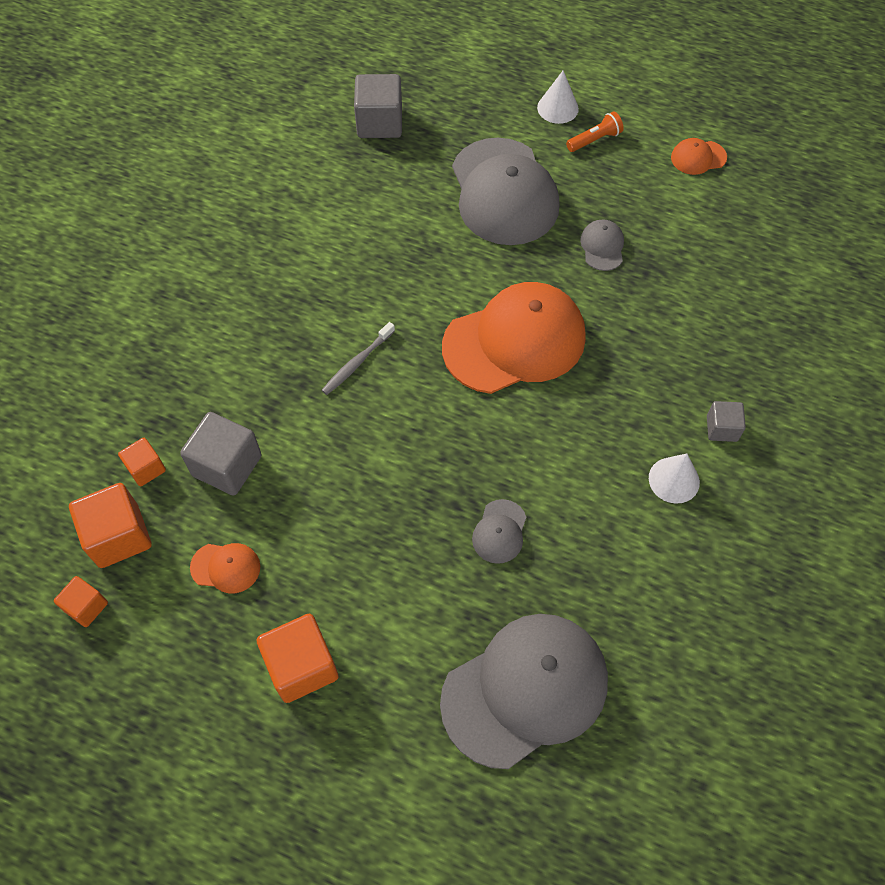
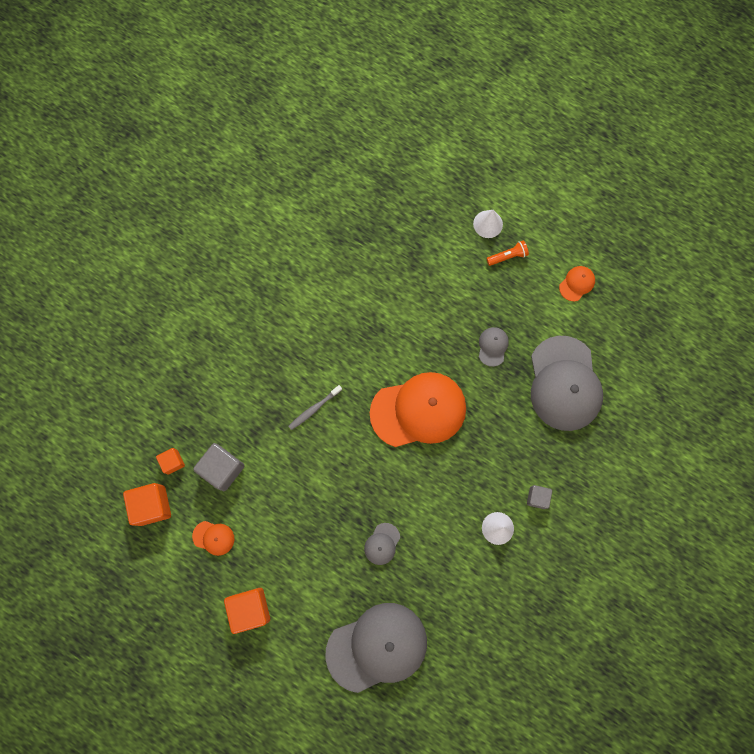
camera: 10 degrees right, 15 degrees up
orange cube [54,576,108,627] -> none
grey cube [354,74,402,138] -> none
grey cap [452,138,560,245] -> grey cap moved to [531,336,603,431]
orange cap [671,138,727,175] -> orange cap turned 135 degrees clockwise [559,266,595,301]

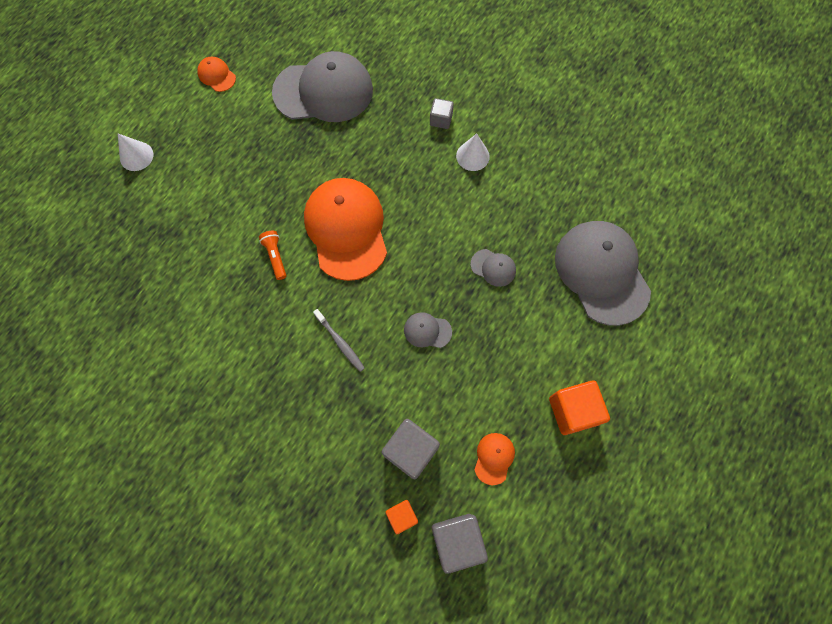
camera: 90 degrees left, 5 degrees down
orange cube [123,483,171,526] -> grey cube [432,514,488,574]
grey cap [479,327,509,367] -> grey cap moved to [404,312,452,348]
orange flashlight [486,240,529,266] -> orange flashlight moved to [259,231,287,280]

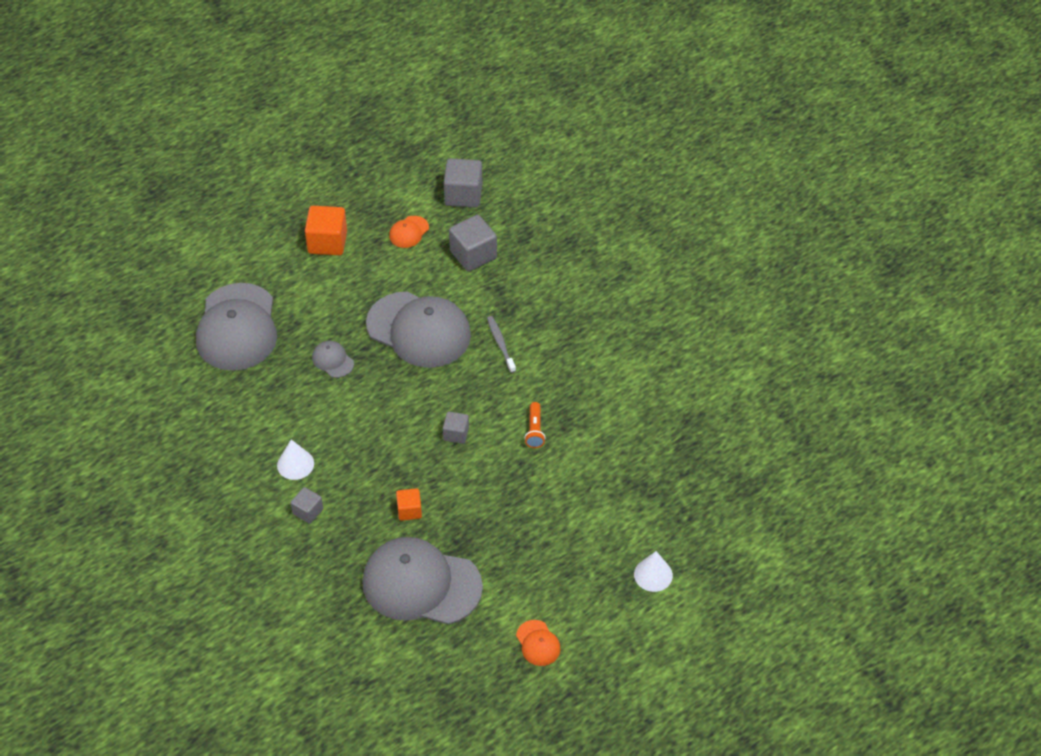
camera: 160 degrees left, 20 degrees down
orange cap [304,178,387,281] -> grey cube [443,412,469,444]
orange cube [386,500,418,534] -> orange cube moved to [396,488,422,521]
grey cap [404,312,452,348] -> grey cap [366,292,471,368], size x2.37

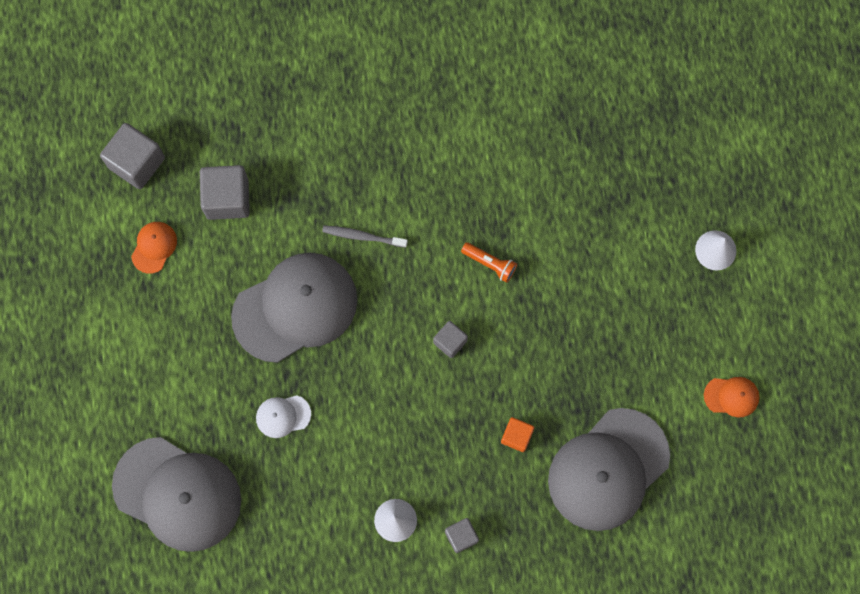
camera: 60 degrees left, 25 degrees up
orange cube [305,206,347,255] -> none
grey cap [312,341,354,378] -> white cap [256,395,311,438]
orange cap [389,216,429,248] -> orange cap turned 135 degrees counterclockwise [131,222,177,274]

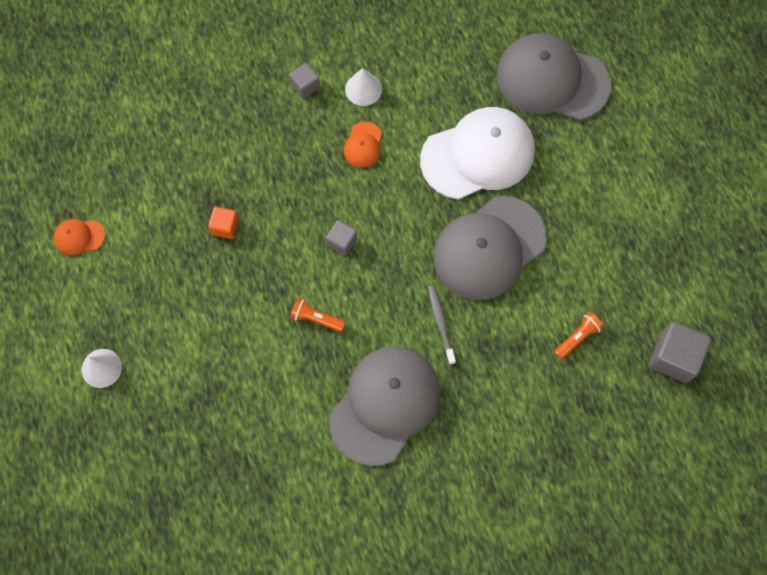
camera: 170 degrees right, 5 degrees down
orange cap [131,222,177,274] -> orange cap moved to [344,122,382,167]
grey cube [200,165,250,220] -> orange flashlight [554,312,604,360]
white cap [256,395,311,438] -> white cap [420,107,535,200], size x2.37
grey toothbrush [322,225,408,248] -> grey toothbrush turned 105 degrees counterclockwise [428,286,456,365]
orange cube [501,417,534,452] -> orange cube moved to [208,206,239,239]
grey cap [548,408,670,531] -> grey cap moved to [329,346,440,466]

